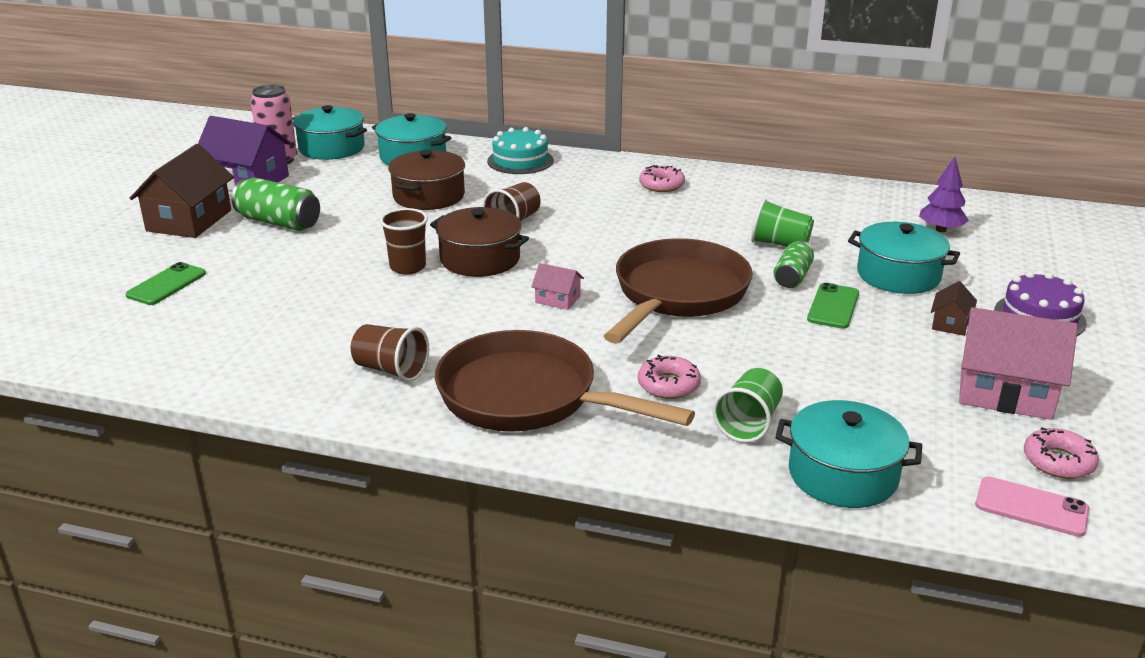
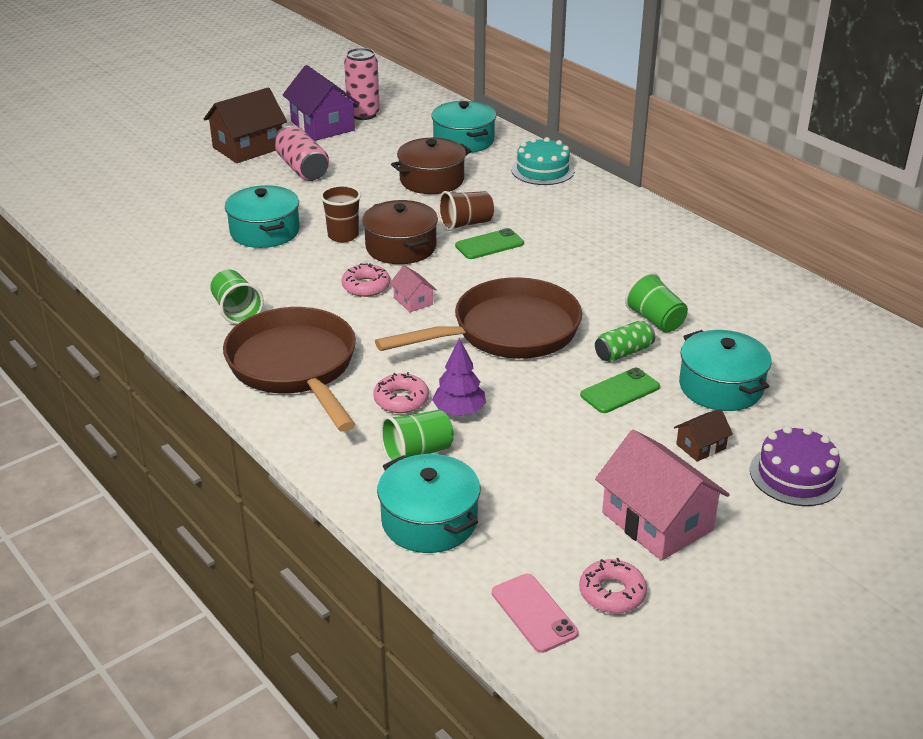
camera: 35 degrees right, 5 degrees up
green phone [125,262,206,305] -> green phone moved to [455,228,524,259]
green can [232,178,320,231] -> pink can [274,126,329,181]
turquoise pot [292,105,367,160] -> turquoise pot moved to [225,185,300,248]
brown cup [351,324,429,382] -> green cup [210,270,264,325]
pink donut [639,165,685,192] -> pink donut moved to [341,263,390,297]
purple tree [919,157,969,232] -> purple tree moved to [432,338,486,416]

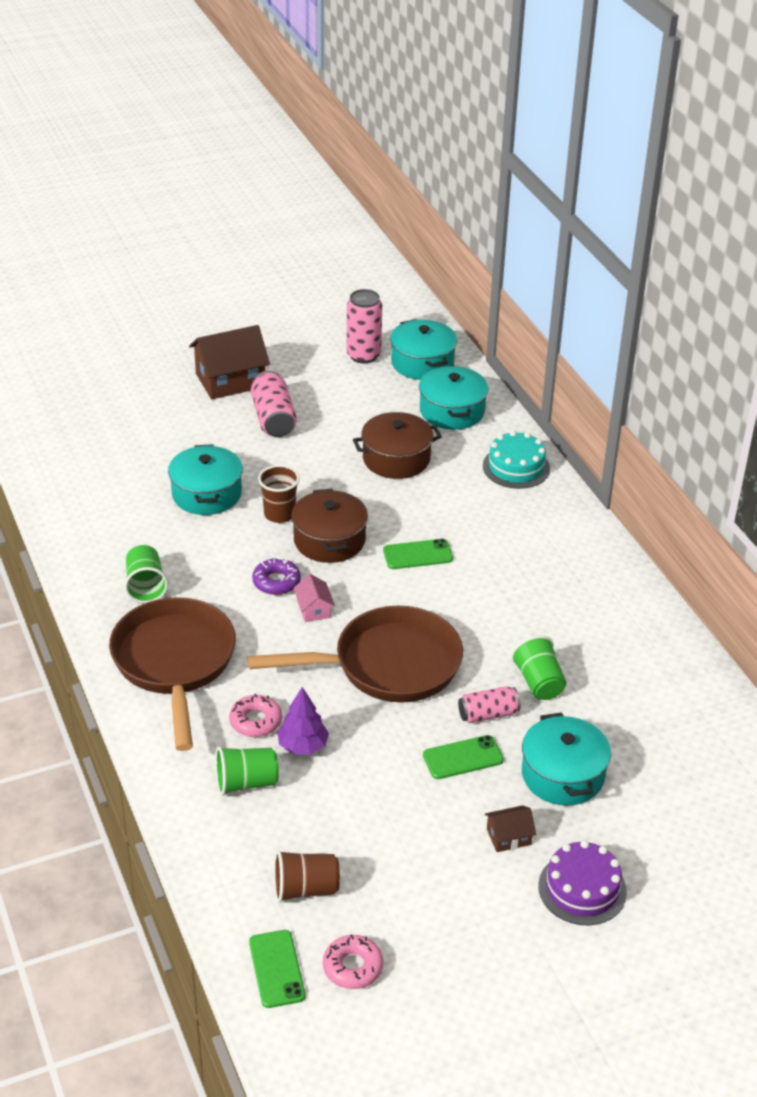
camera: 15 degrees right, 5 degrees up
purple house [283,65,360,141] -> none
pink donut [341,263,390,297] -> purple donut [252,557,301,595]
turquoise pot [377,454,481,553] -> turquoise pot moved to [390,319,457,380]
brown cup [438,191,494,231] -> brown cup moved to [274,850,340,903]
pink phone [492,574,578,653] -> green phone [249,930,305,1008]
green can [595,321,655,362] -> pink can [458,686,521,723]
pink house [595,430,730,561] -> none

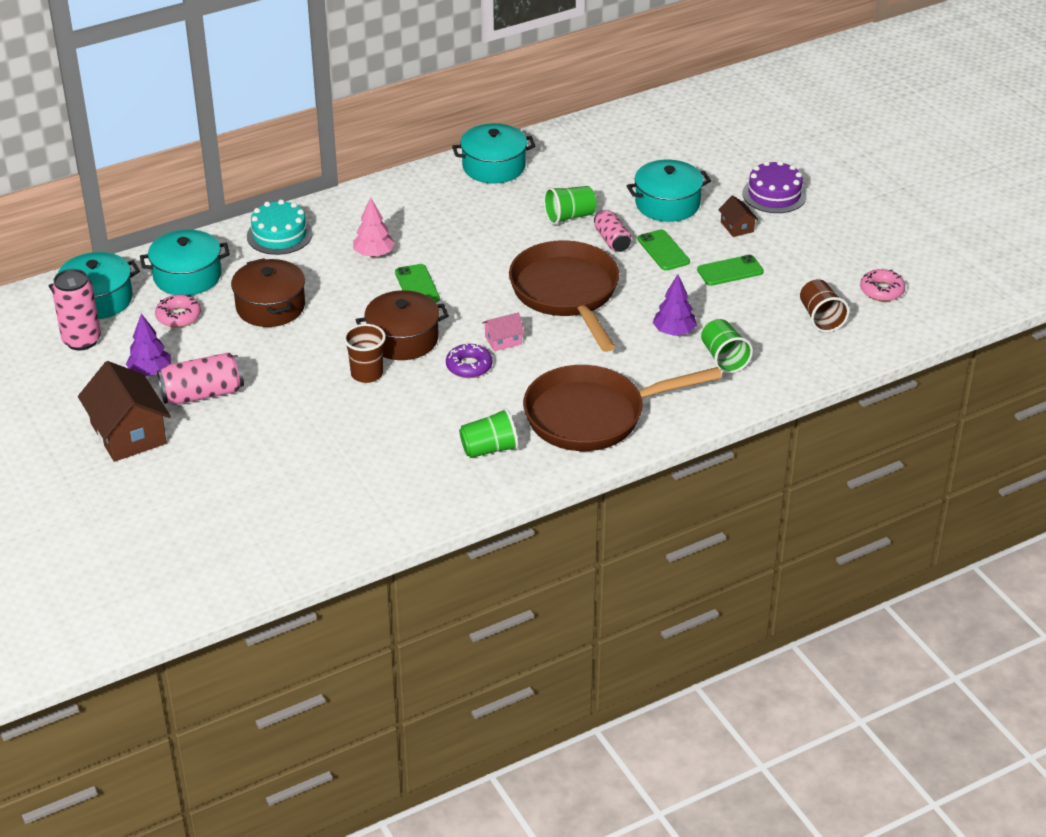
camera: 95 degrees left, 0 degrees up
turquoise pot [168,444,243,515] -> turquoise pot moved to [452,123,535,184]
pink donut [229,694,282,737] -> pink donut moved to [155,295,201,328]
green phone [249,930,305,1008] -> green phone moved to [697,255,764,286]
none -> purple tree [126,314,171,376]
none -> pink tree [353,197,395,257]

